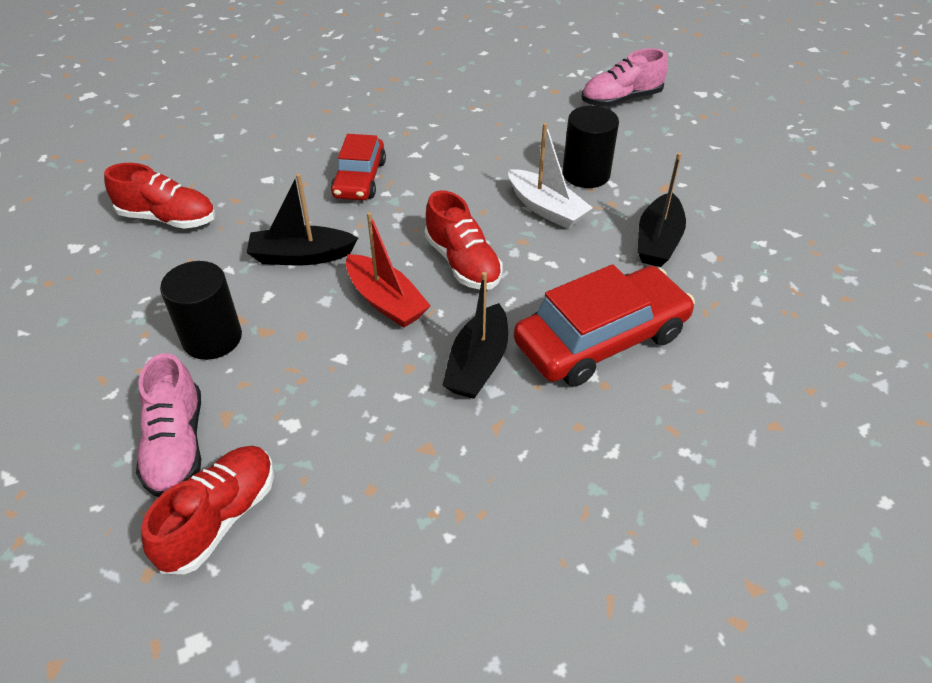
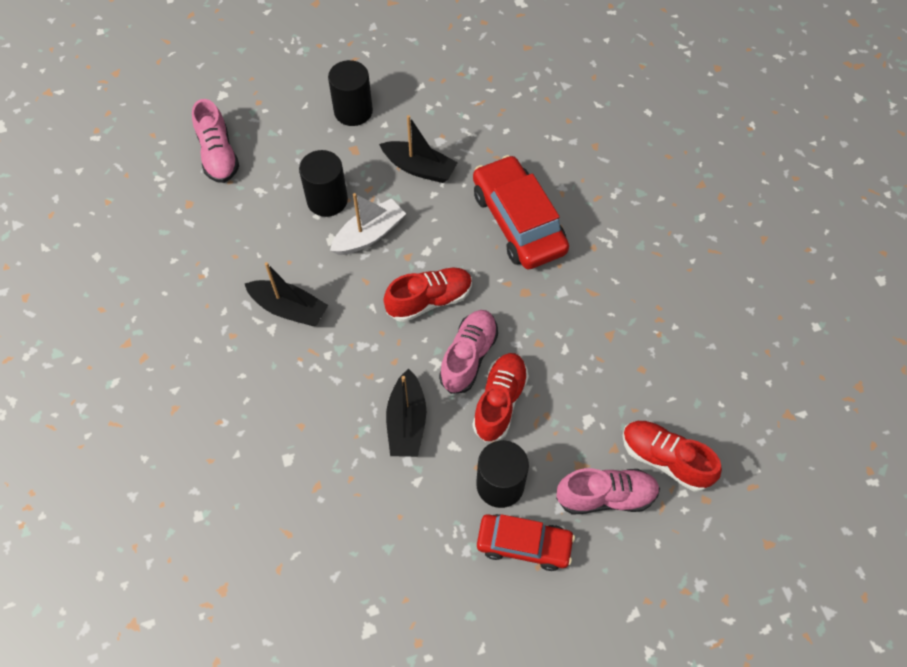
camera: 85 degrees left, 15 degrees up
red shoe [104,163,215,229] -> red shoe moved to [472,353,529,442]
red car [331,134,386,200] -> red car moved to [477,514,575,571]
red boat [346,212,431,328] -> pink shoe [439,310,498,394]
black boat [442,272,508,399] -> black boat moved to [245,262,328,326]
none -> black cylinder [328,60,373,126]

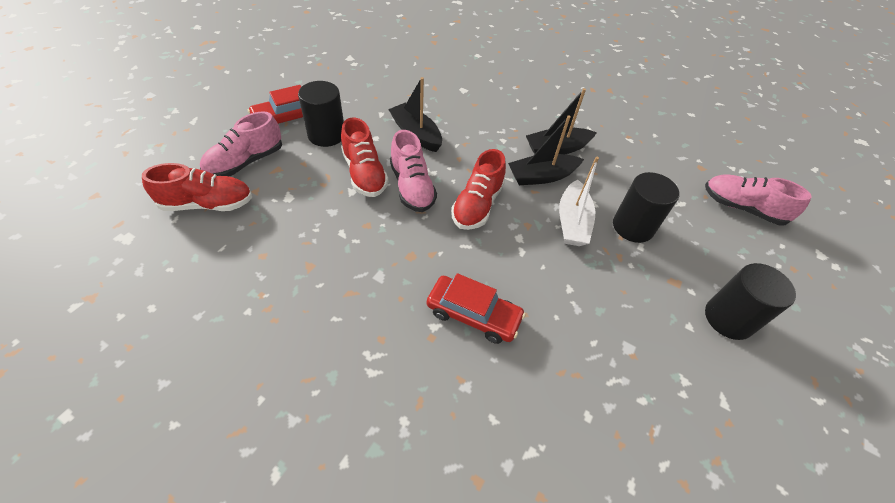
camera: 135 degrees right, 10 degrees down
black boat [379,115,458,183] -> black boat moved to [508,116,584,185]
red car [473,155,569,269] -> red car [427,273,526,344], size x0.63

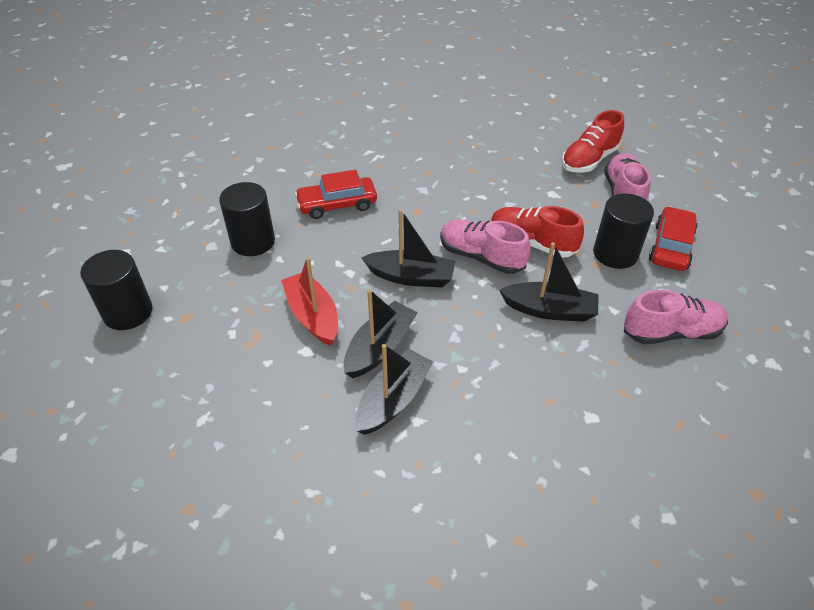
camera: 145 degrees right, 5 degrees down
red shoe [451,149,506,230] -> black boat [361,209,455,287]
white boat [559,157,599,246] -> red boat [281,257,338,346]
black cylinder [613,172,679,243] -> black cylinder moved to [219,182,275,256]
pink shoe [705,174,812,226] -> pink shoe moved to [624,290,728,344]

